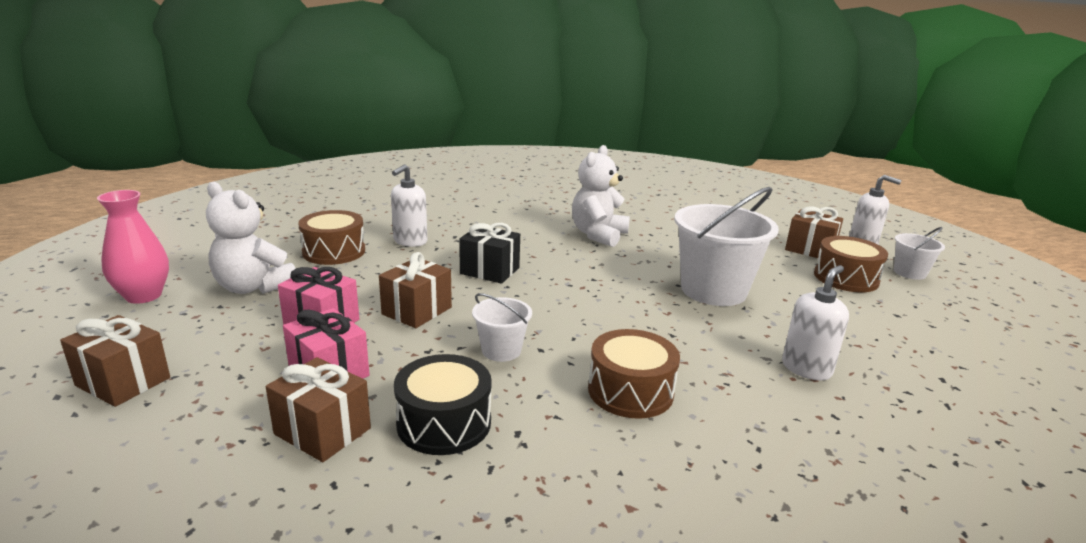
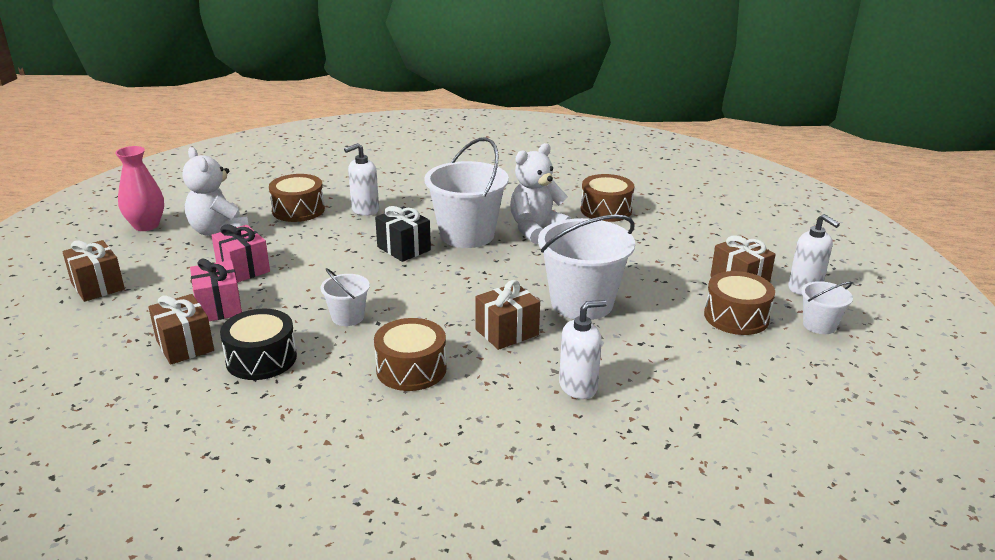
camera: 25 degrees right, 5 degrees up
brown gift [379,252,452,328] -> brown gift moved to [475,280,540,350]
none -> white bucket [424,137,509,248]
none -> brown drum [581,174,634,222]

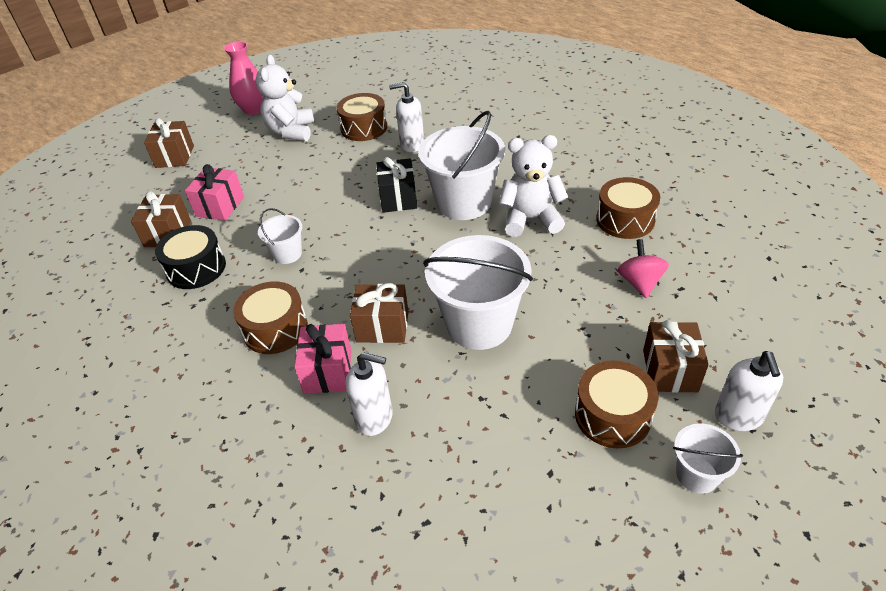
camera: 40 degrees right, 15 degrees up
pink gift [211,224,270,283] -> pink gift moved to [294,324,352,394]
none -> pink spinning top [617,239,669,298]

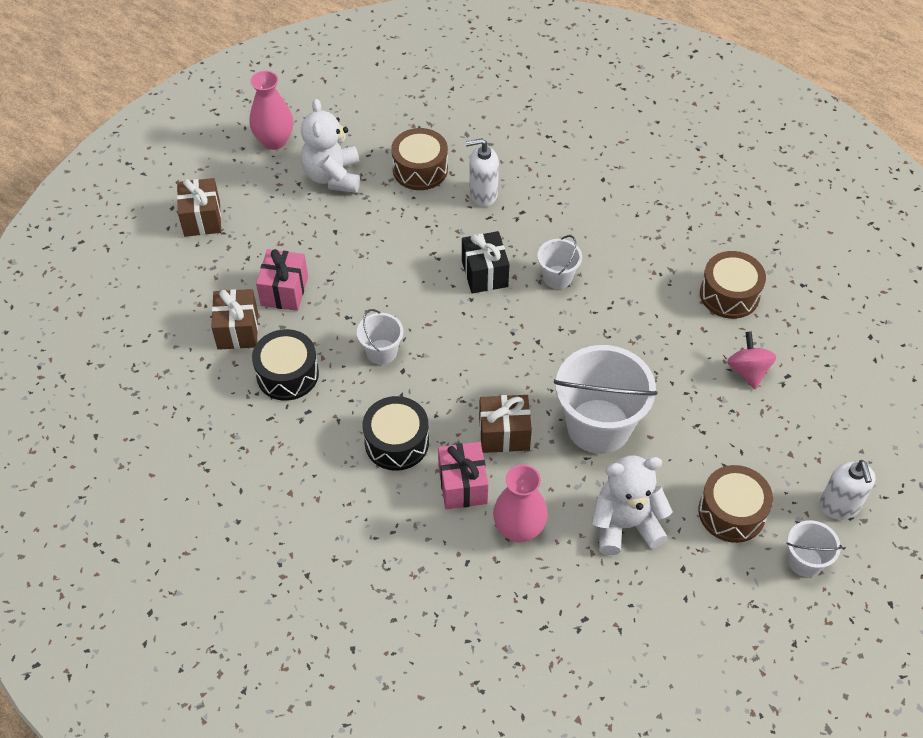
camera: 10 degrees left, 10 degrees up
brown drum [233,281,308,354] -> black drum [363,396,429,471]
white soap dispenser [346,352,393,436] -> pink vase [493,464,548,542]
white bucket [418,111,505,220] -> white bucket [537,235,582,289], size x0.50
white teddy bear [499,135,568,237] -> white teddy bear moved to [592,455,673,555]
brown gift [643,320,709,393] -> none

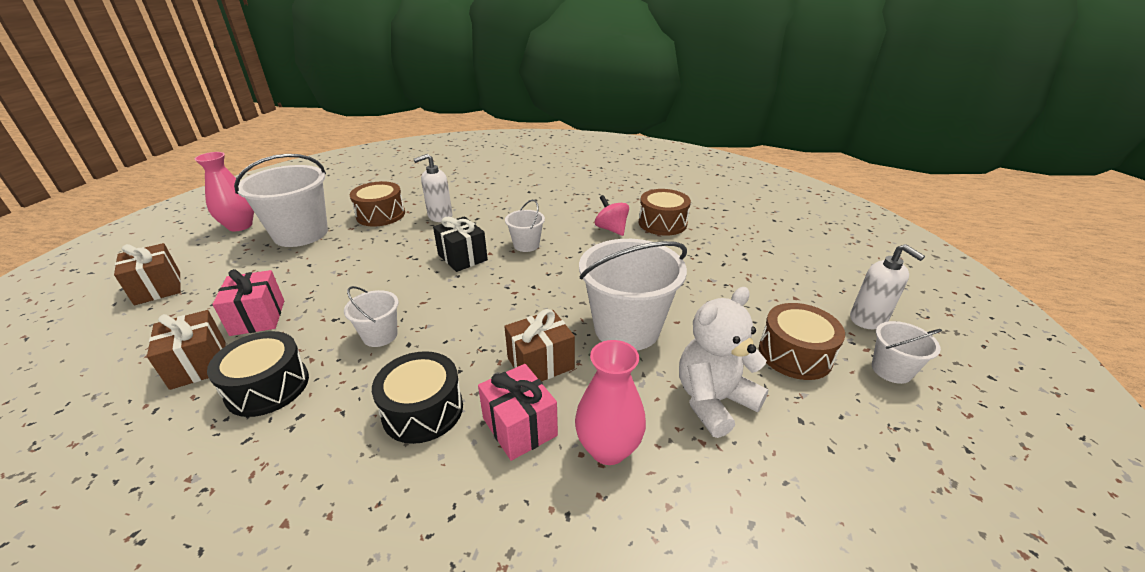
camera: 25 degrees left, 20 degrees down
white teddy bear [301,99,360,193] -> white bucket [234,154,328,247]
pink spinning top [727,331,776,389] -> pink spinning top moved to [595,195,629,236]

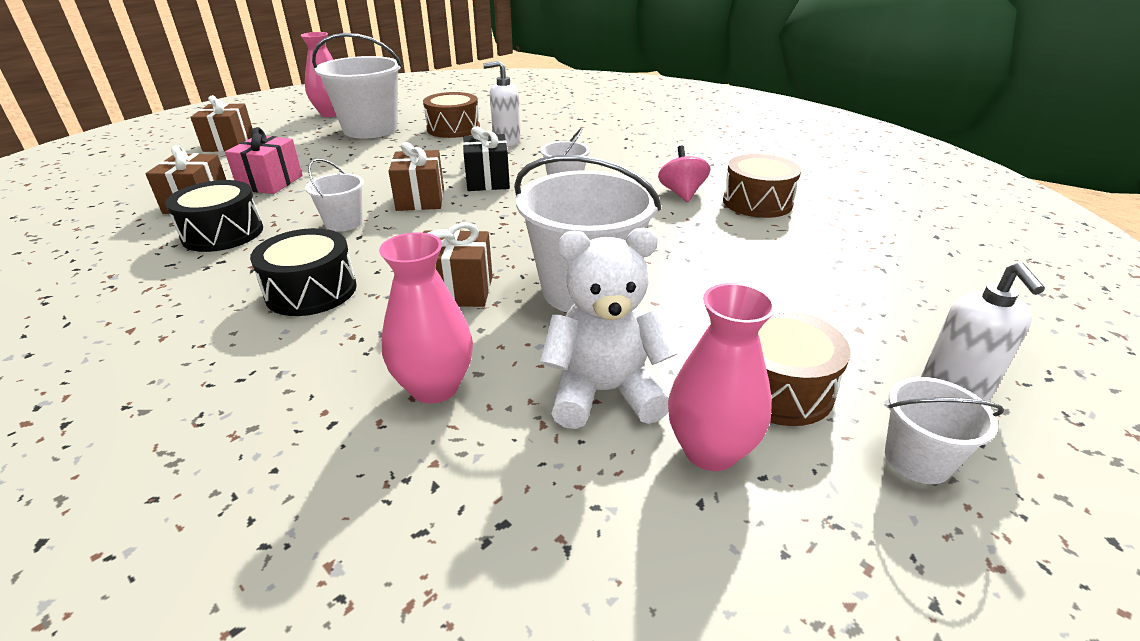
camera: 30 degrees right, 0 degrees up
pink gift [478,364,558,461] -> none
none -> brown gift [389,142,444,211]
none -> pink vase [668,283,776,471]

